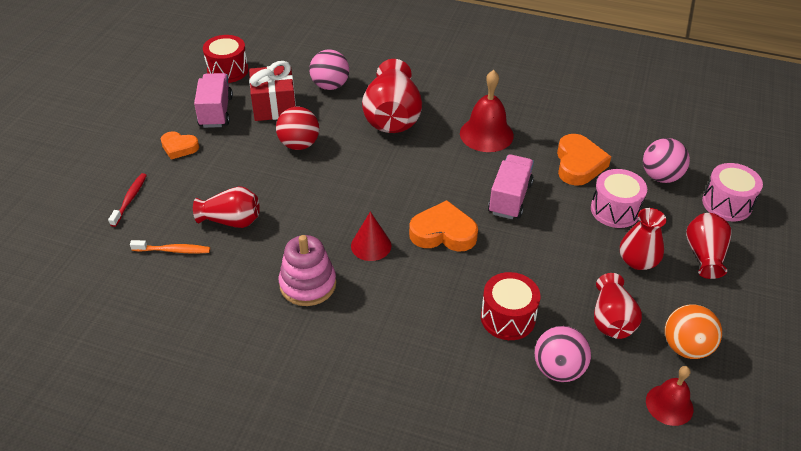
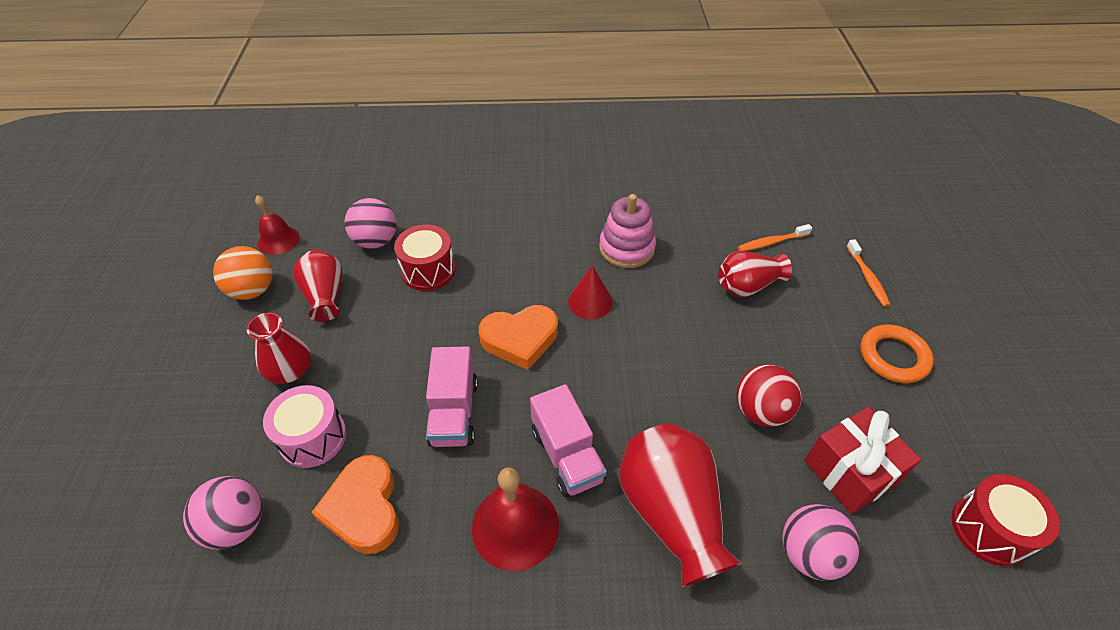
camera: 160 degrees right, 5 degrees up
red toothbrush [108,173,147,227] -> orange toothbrush [846,239,890,307]
orange heart [161,131,199,160] -> orange ring [860,325,934,383]
pink truck [194,73,233,128] -> pink truck moved to [530,384,607,497]
red vase [686,213,732,279] -> none
pink drum [702,163,763,221] -> none

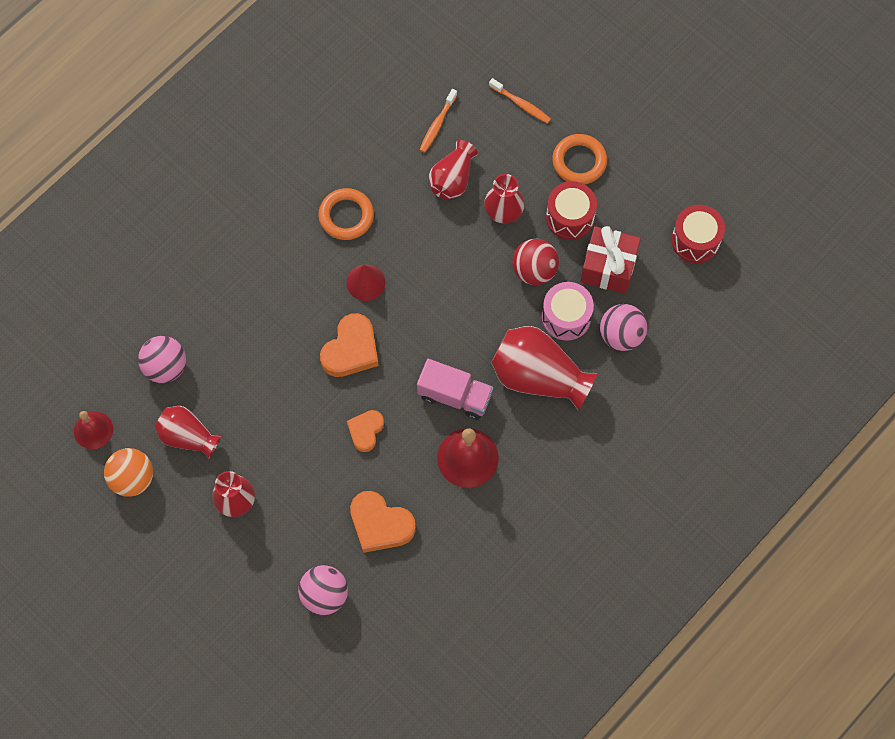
camera: 45 degrees left, 20 degrees up
pink drum [263,385,346,468] -> pink drum moved to [542,282,594,341]
red drum [394,225,456,291] -> red drum moved to [546,181,597,240]
pink truck [426,346,478,447] -> orange heart [347,410,384,452]
pink stacking toy [599,194,656,268] -> orange ring [318,188,374,240]
none -> red vase [484,174,524,223]

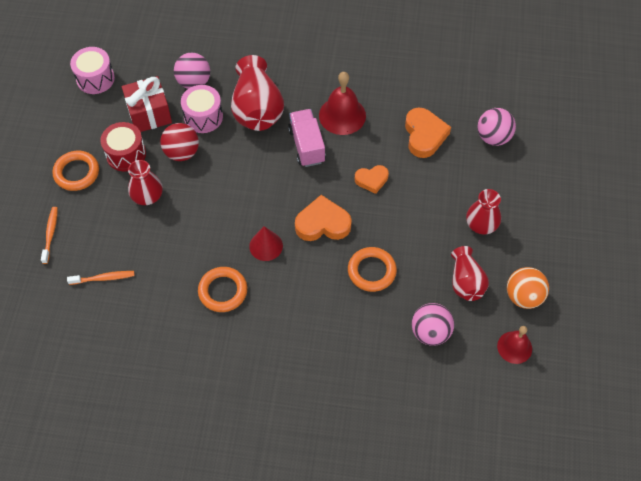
camera: 125 degrees left, 10 degrees down
red vase [429,140,478,199] -> none
red drum [671,205,725,263] -> pink drum [70,47,115,94]
none -> orange ring [348,247,397,292]

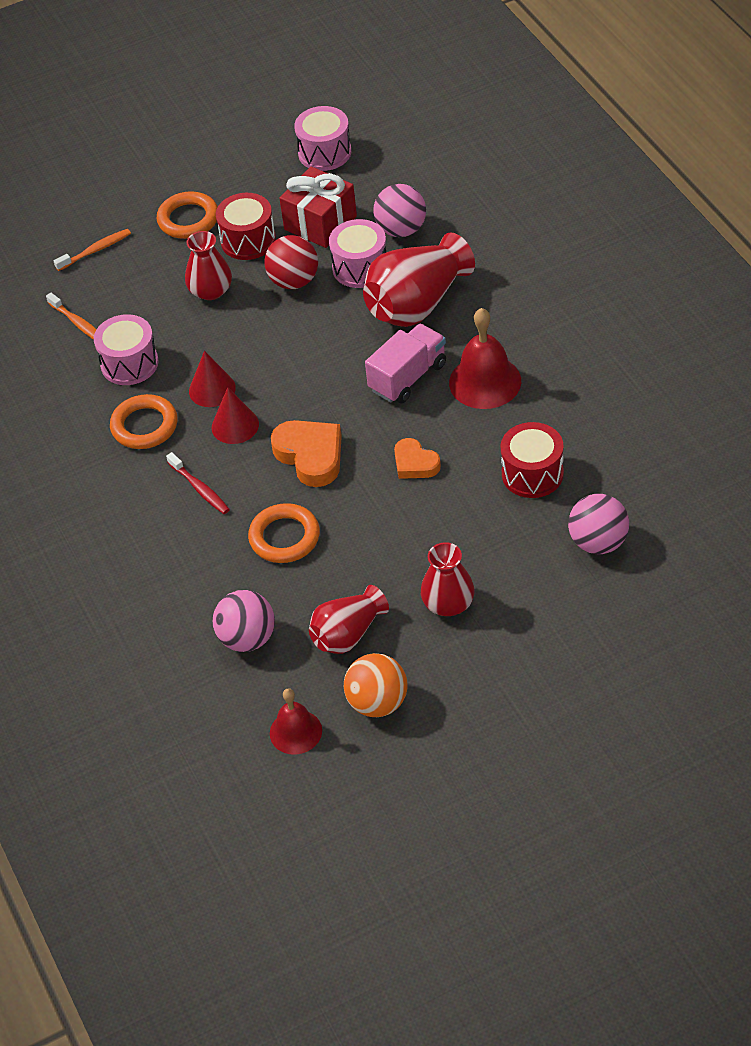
camera: 60 degrees right, 10 degrees down
orange heart [405,107,451,158] -> red drum [501,422,564,498]
none -> pink drum [94,314,159,385]
none -> red toothbrush [166,452,230,514]
none -> red cone [189,351,236,407]

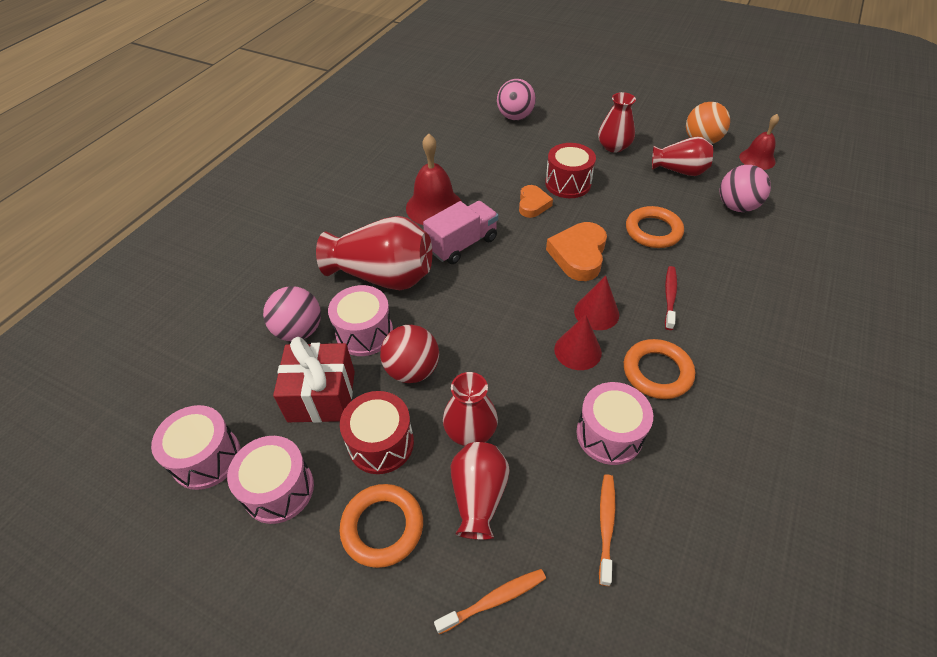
camera: 130 degrees left, 0 degrees up
orange toothbrush [54,229,131,271] -> orange toothbrush turned 135 degrees clockwise [434,569,546,634]
pink truck [365,324,446,403] -> pink truck turned 135 degrees clockwise [423,201,498,264]
red drum [501,422,564,498] -> red drum moved to [545,143,596,198]
none -> pink drum [227,436,314,524]
none -> red vase [451,442,510,540]

